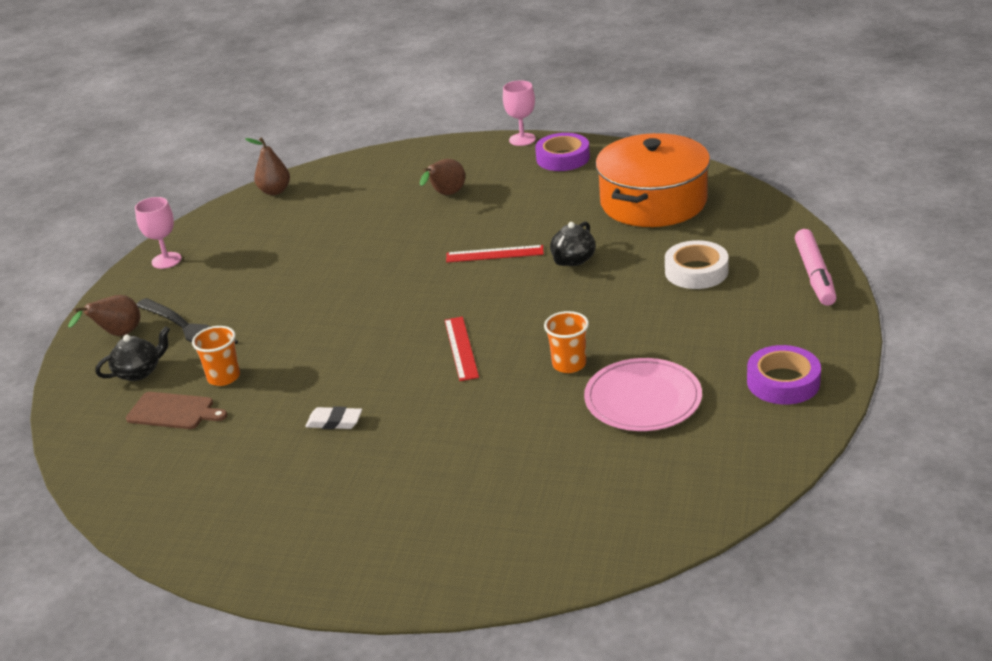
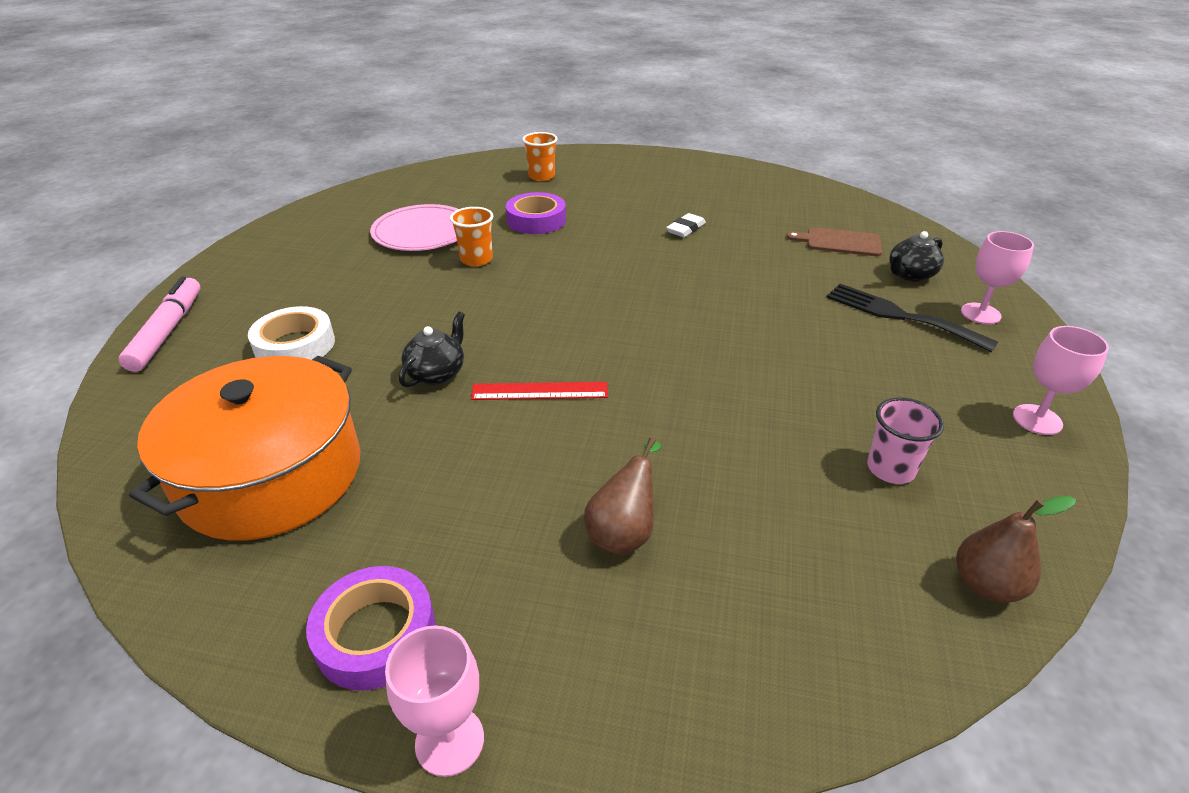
camera: 175 degrees right, 5 degrees up
brown pear [68,295,140,336] -> pink goblet [961,231,1034,324]
orange cup [192,326,240,386] -> orange cup moved to [522,132,558,181]
white eraser [305,406,362,429] -> white eraser turned 60 degrees counterclockwise [666,213,706,237]
red ruler [445,317,479,381] -> none
purple tape [747,345,821,405] -> purple tape moved to [506,192,566,234]
none -> pink cup [867,397,944,484]

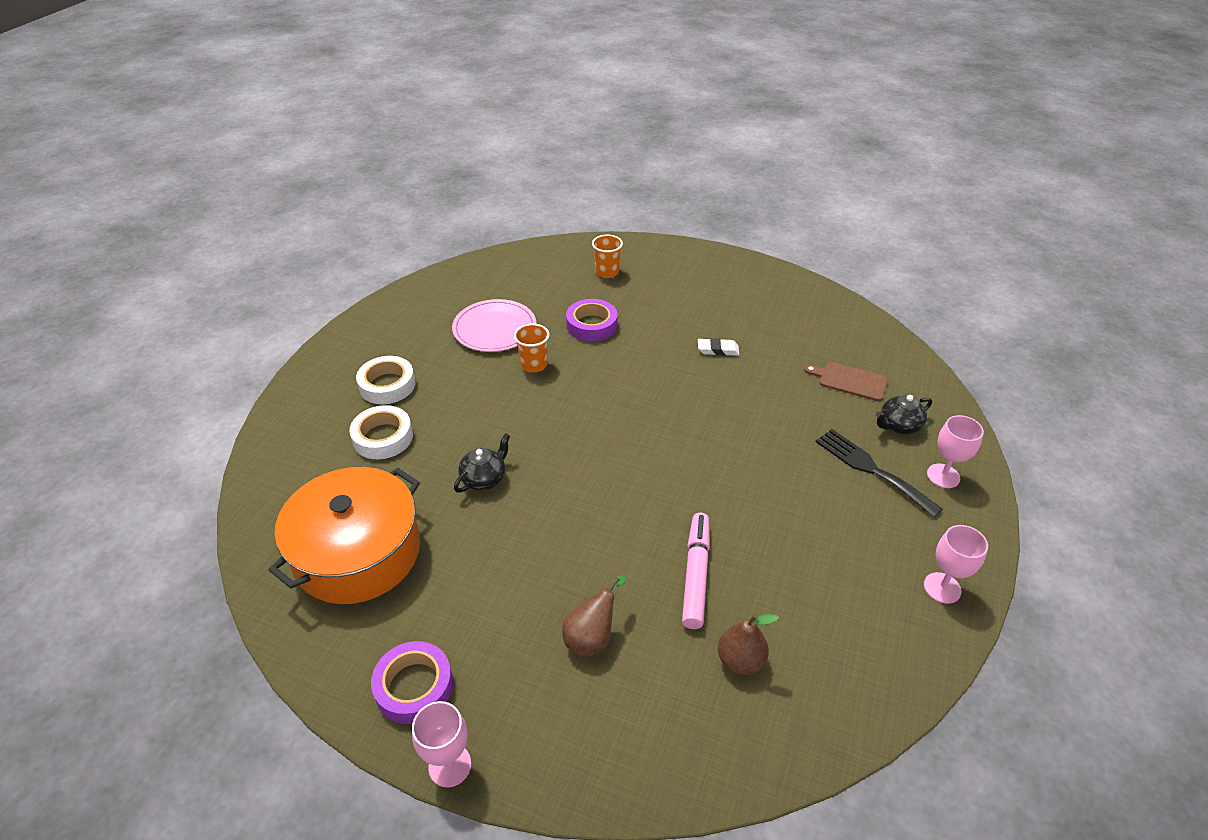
camera: 10 degrees right, 5 degrees up
pink marker [118,276,200,372] -> pink marker moved to [682,513,710,629]
red ruler [471,382,608,400] -> none
white eraser [666,213,706,237] -> white eraser turned 45 degrees clockwise [698,338,739,356]
pink cup [867,397,944,484] -> none
brown pear [956,496,1076,603] -> brown pear moved to [718,614,779,675]
none -> white tape [356,356,415,404]

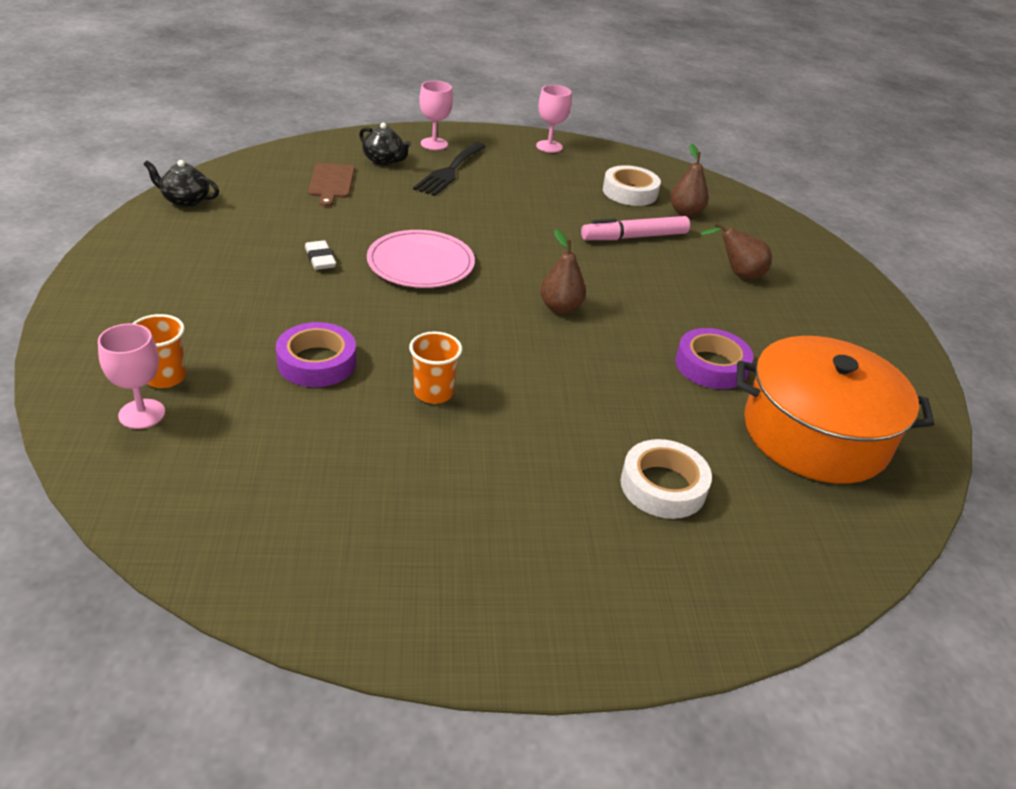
camera: 120 degrees left, 5 degrees down
white tape [356,356,415,404] -> white tape moved to [603,165,661,206]
purple tape [371,641,453,724] -> purple tape moved to [675,328,753,389]
pink goblet [412,701,471,787] -> pink goblet moved to [98,324,165,429]
pink plate [452,299,536,352] -> pink plate moved to [367,230,475,288]
black teapot [454,433,510,493] -> black teapot moved to [144,160,219,207]
none -> brown pear [540,229,586,314]

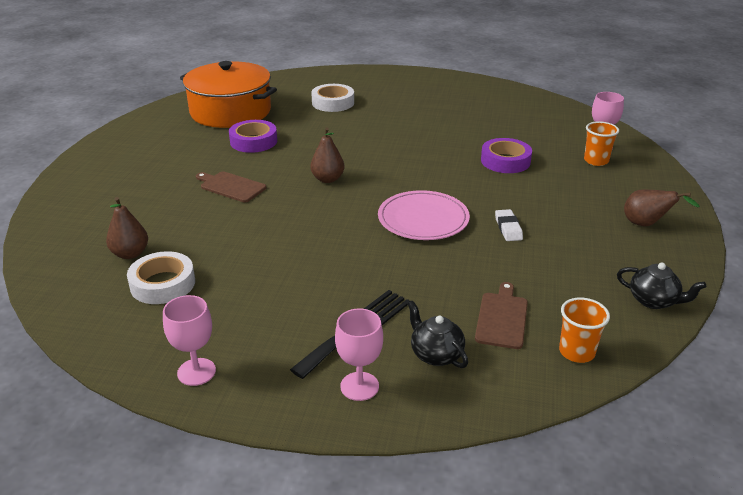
camera: 160 degrees left, 5 degrees down
orange cup [409,331,462,404] -> orange cup moved to [559,297,610,363]
pink marker [581,216,690,240] -> none
brown pear [700,222,772,279] -> brown pear moved to [624,189,700,226]
none -> brown cutting board [196,172,266,202]

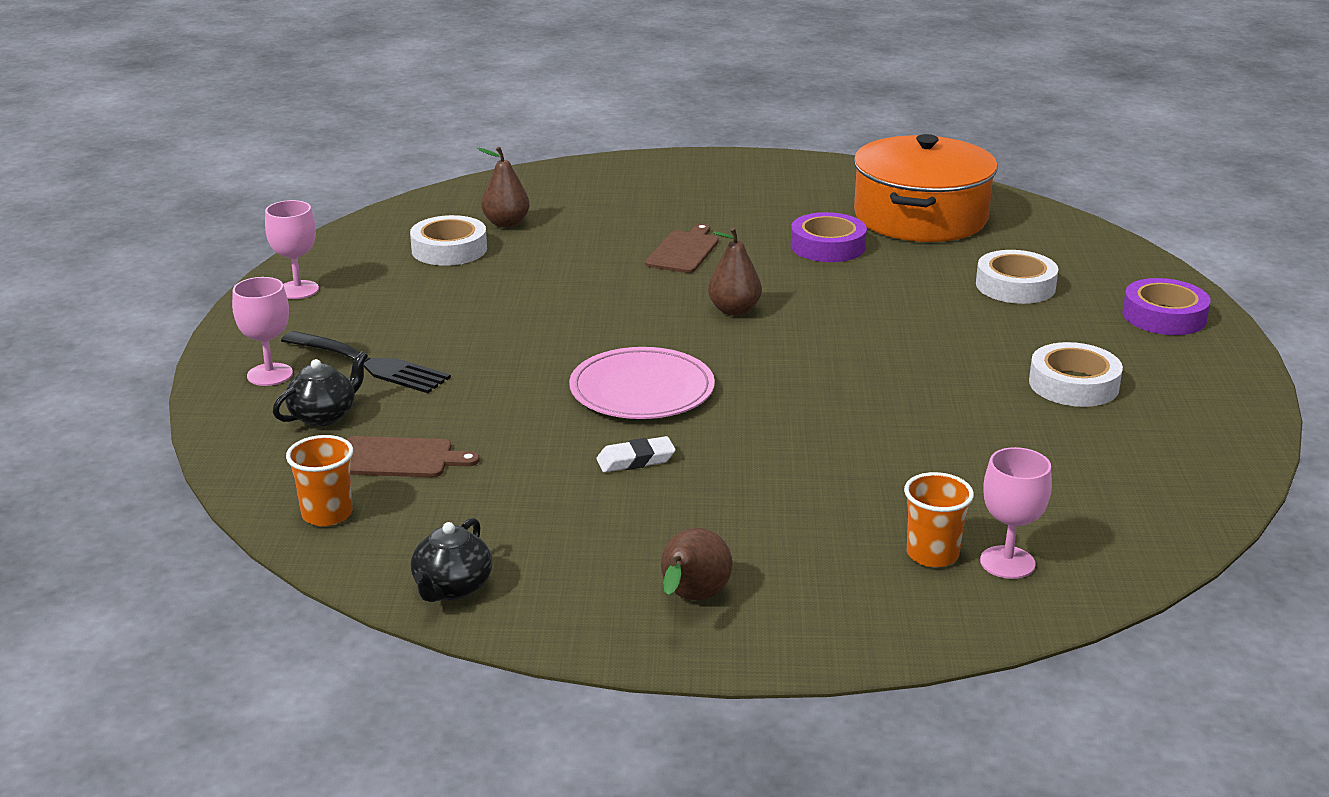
camera: 80 degrees right, 5 degrees down
purple tape [481,138,532,173] -> purple tape moved to [1122,278,1211,335]
none -> white tape [1029,342,1123,407]

